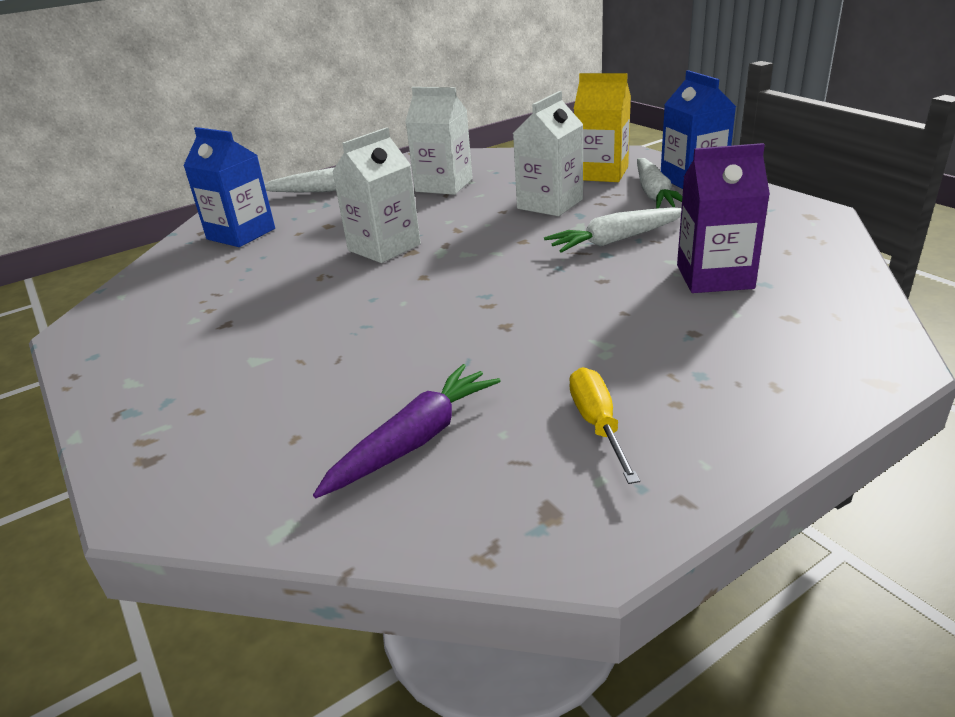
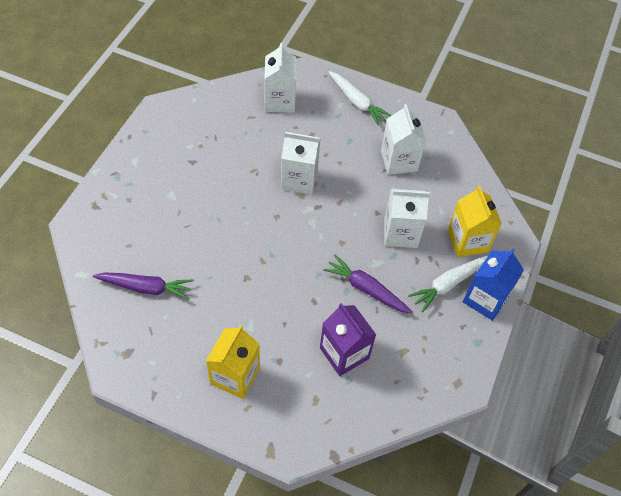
camera: 50 degrees right, 25 degrees up
blue carton [183,127,275,247] -> white carton [264,43,296,113]
white carrot [544,207,682,253] -> purple carrot [323,254,413,314]
yellow screwdriver [569,367,640,484] -> none
none -> yellow carton [206,325,260,399]

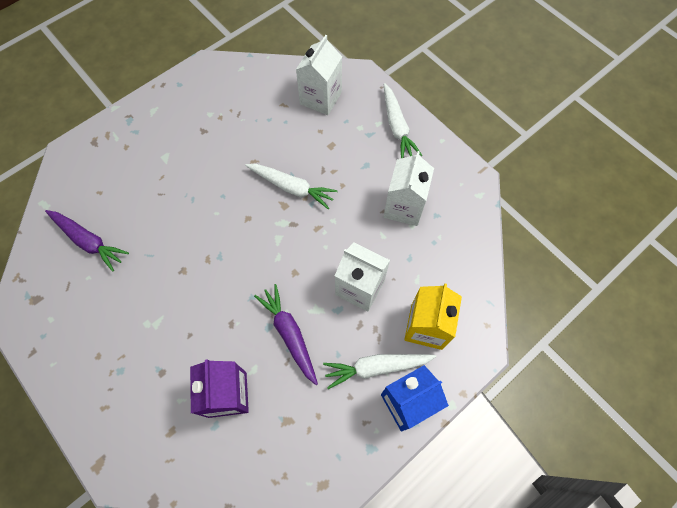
camera: 30 degrees right, 10 degrees up
yellow carton [206,325,260,399] -> none
white carton [281,132,321,195] -> white carrot [245,164,338,209]

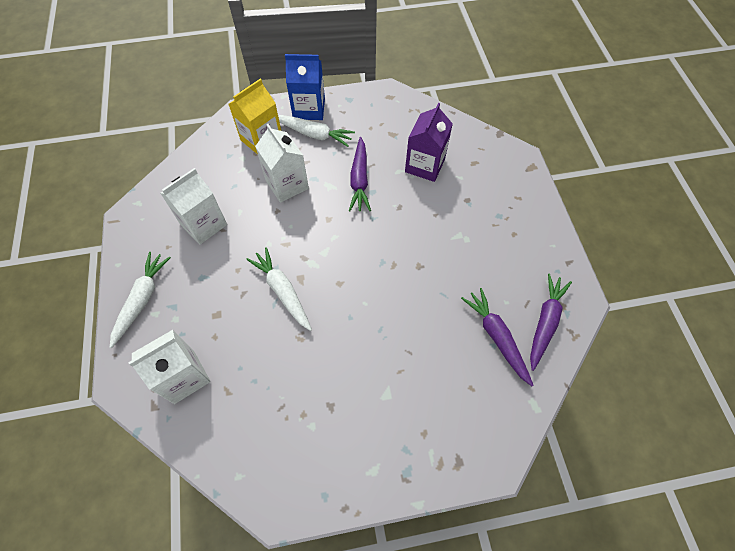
camera: 150 degrees left, 5 degrees down
none -> purple carrot [530,273,572,371]

